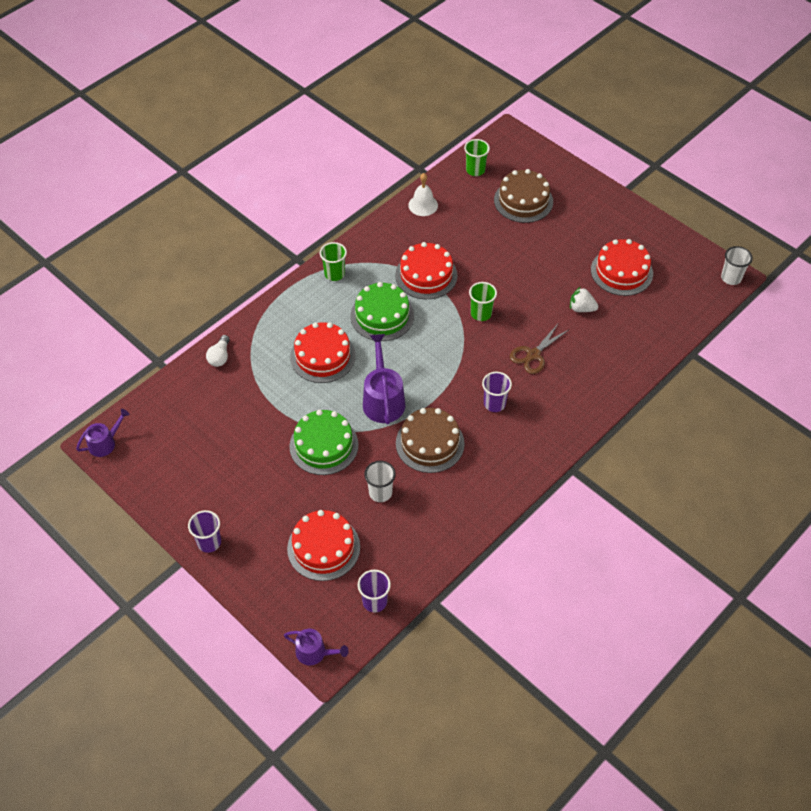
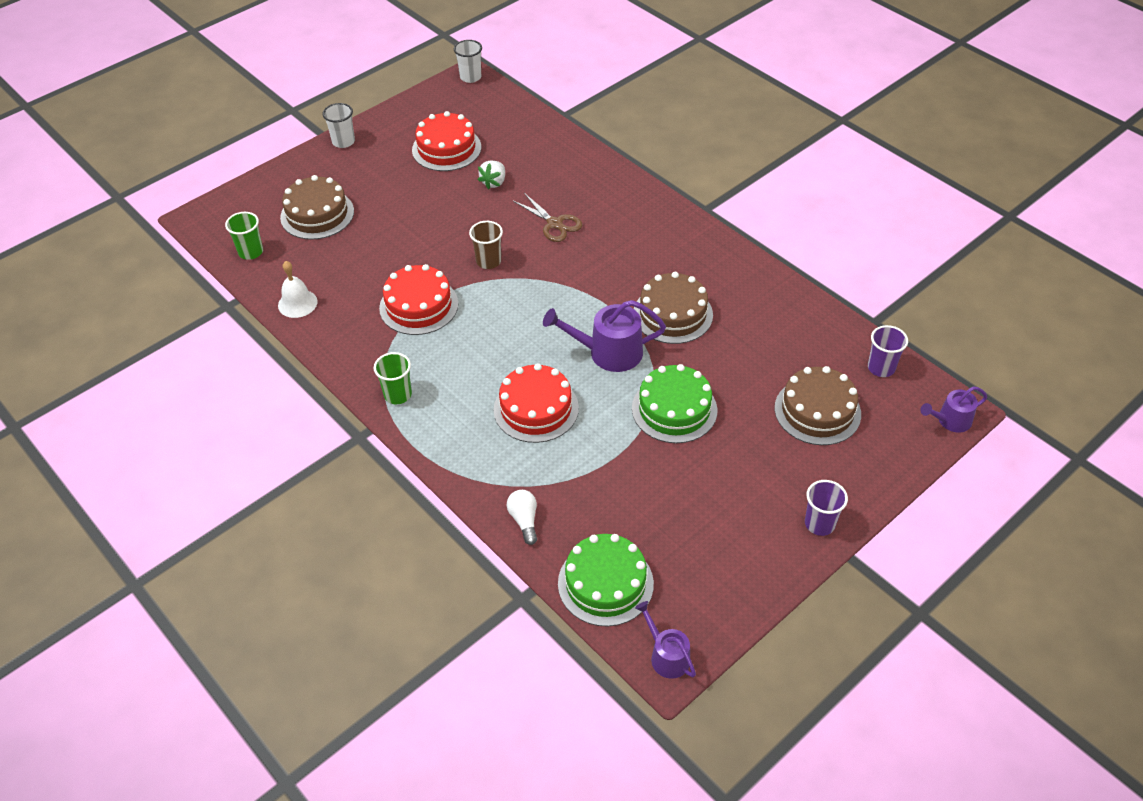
camera: 85 degrees left, 5 degrees down
white light bulb [206,335,230,367] -> white light bulb turned 120 degrees counterclockwise [507,490,537,545]
purple watering can [284,629,349,665] -> purple watering can turned 135 degrees counterclockwise [920,387,987,433]
red cake [287,510,360,581] -> brown cake [775,366,861,445]
green cake [350,282,414,341] -> green cake moved to [558,534,654,626]
white cup [364,461,396,502] -> white cup moved to [322,103,355,148]
green cup [469,282,497,321] -> brown cup [469,221,503,269]
purple cup [482,372,512,412] -> none

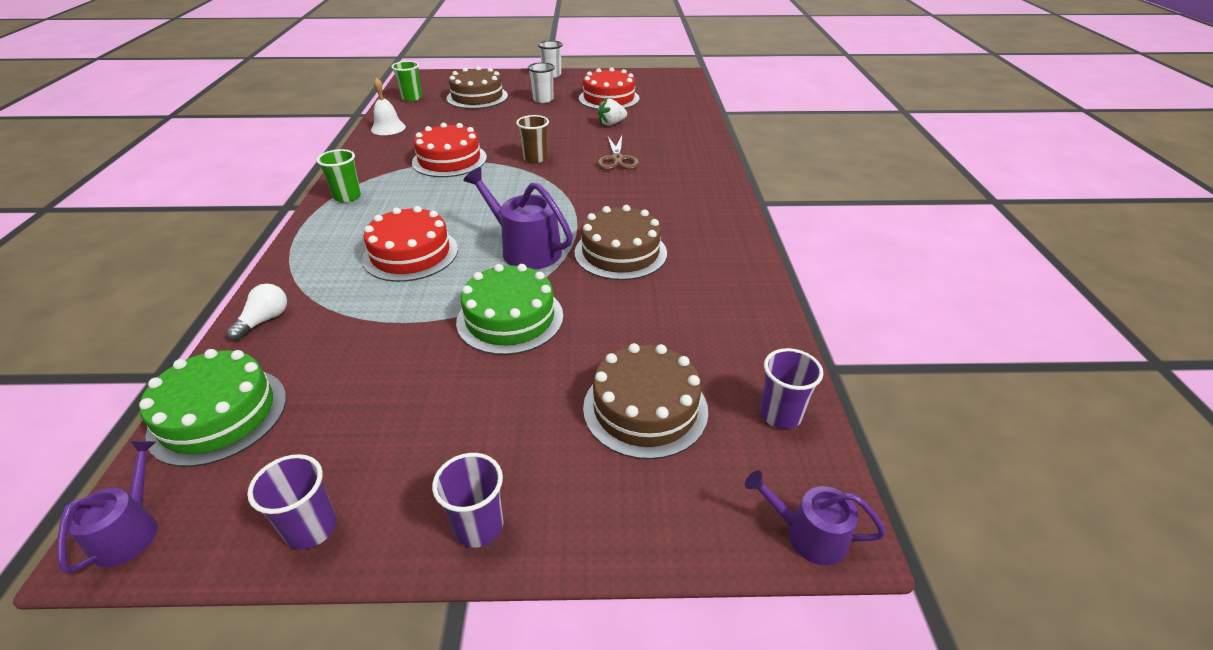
camera: 40 degrees right, 10 degrees down
white cup [454,40,482,83] -> white cup moved to [528,62,555,103]
none -> purple cup [247,454,337,550]

